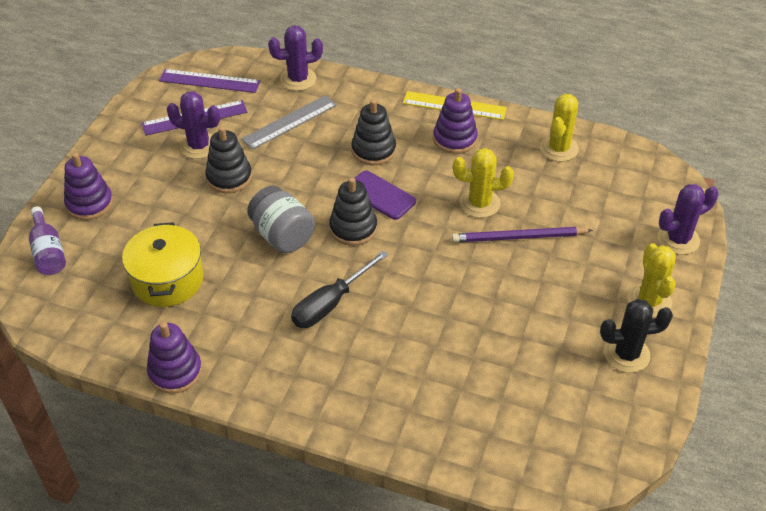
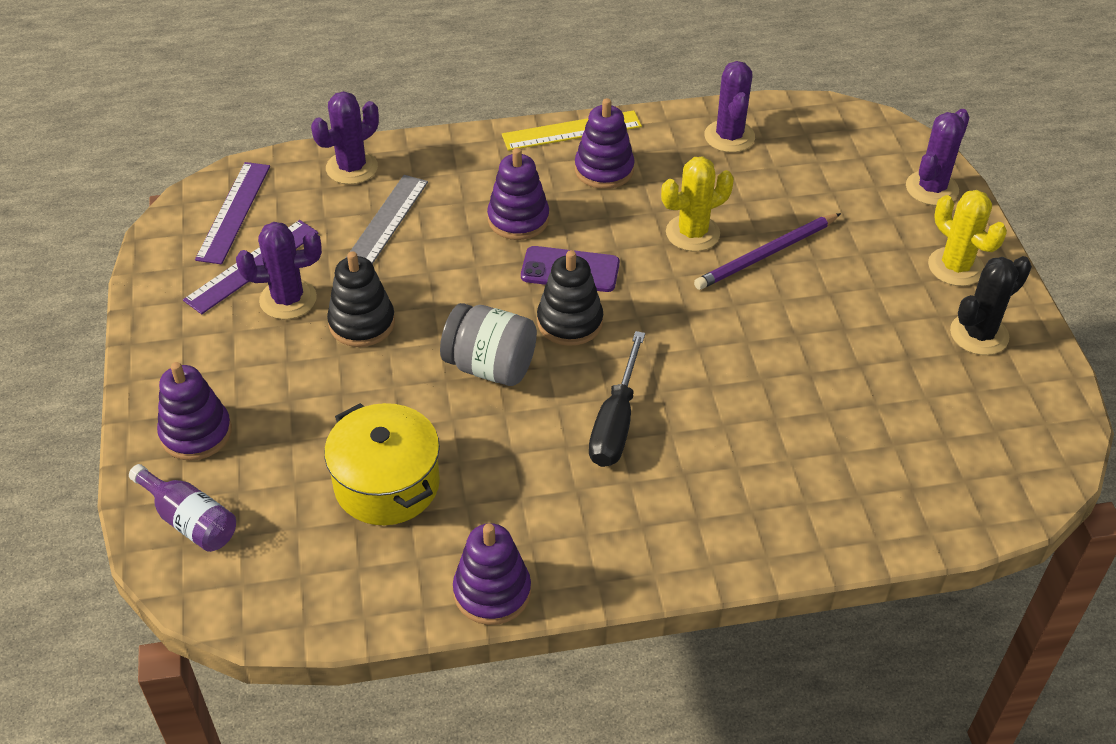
camera: 30 degrees left, 0 degrees up
purple ruler [159,69,260,93] -> purple ruler turned 60 degrees counterclockwise [195,162,270,264]
black stacking toy [351,99,396,165] -> purple stacking toy [487,148,549,240]
yellow cactus [540,94,579,162] -> purple cactus [704,61,755,153]

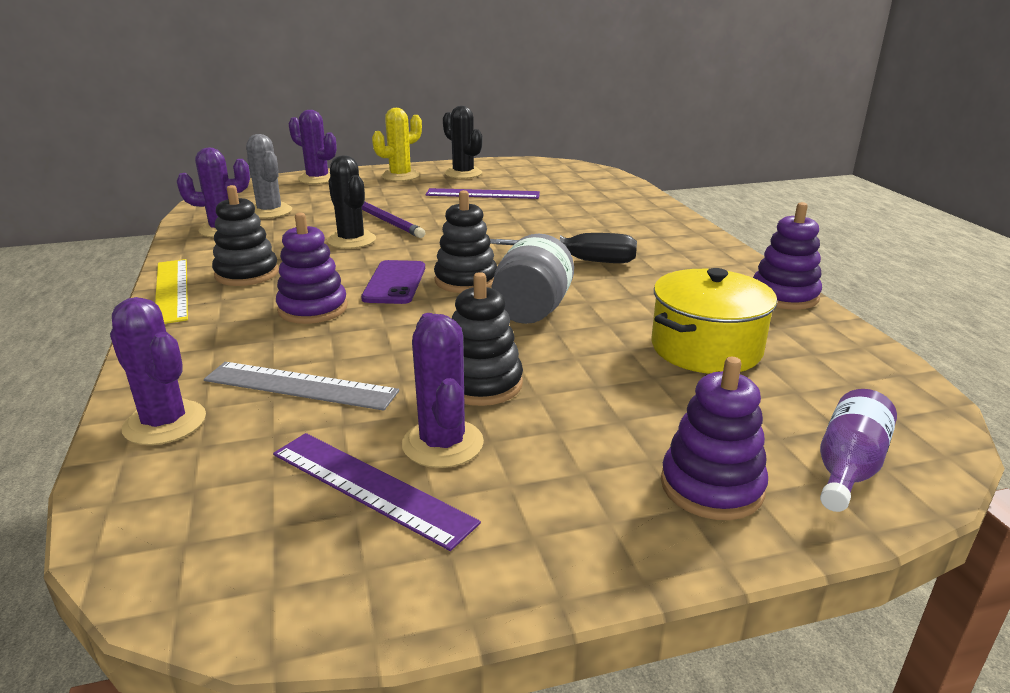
camera: 95 degrees left, 20 degrees down
purple ruler [195,162,270,264] -> purple ruler moved to [425,188,540,199]
purple stacking toy [575,98,635,189] -> black stacking toy [212,185,279,286]
yellow cactus [661,157,734,252] -> black cactus [327,155,376,249]
none -> grey cactus [246,134,292,219]

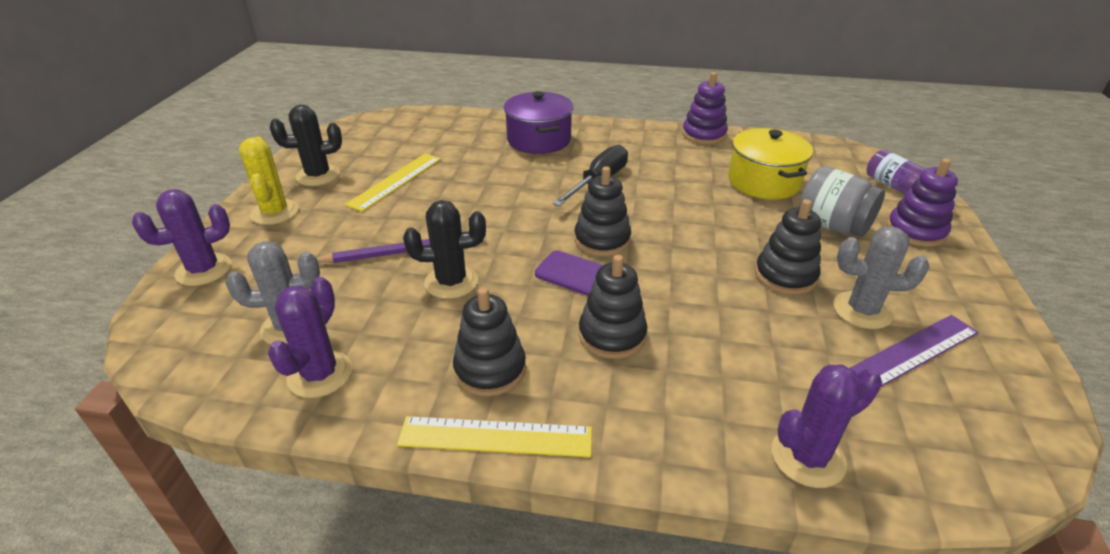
camera: 65 degrees left, 10 degrees up
grey ruler [204,362,399,411] -> none
purple stacking toy [276,213,347,324] -> black stacking toy [579,255,647,359]
purple cactus [402,313,484,468] -> grey cactus [833,226,929,329]
purple ruler [425,188,540,199] -> yellow ruler [345,154,441,212]
grey jar [492,234,574,324] -> grey jar moved to [798,166,885,237]
none -> purple pot [504,91,573,154]

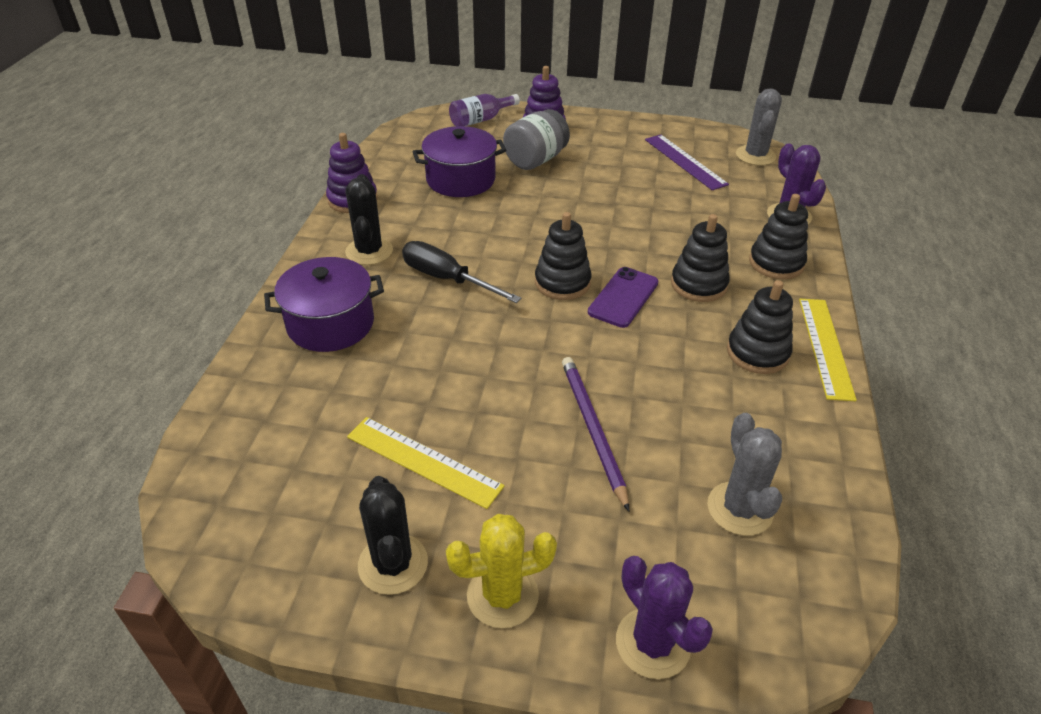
camera: 90 degrees left, 5 degrees up
purple cactus [268,277,352,398] -> none
black cactus [403,200,486,299] -> black cactus moved to [345,174,393,265]
yellow pot [728,128,813,200] -> purple pot [413,126,506,197]
black stacking toy [755,199,821,295] -> black stacking toy moved to [749,194,808,279]
grey cactus [833,226,929,329] -> grey cactus moved to [736,89,782,166]

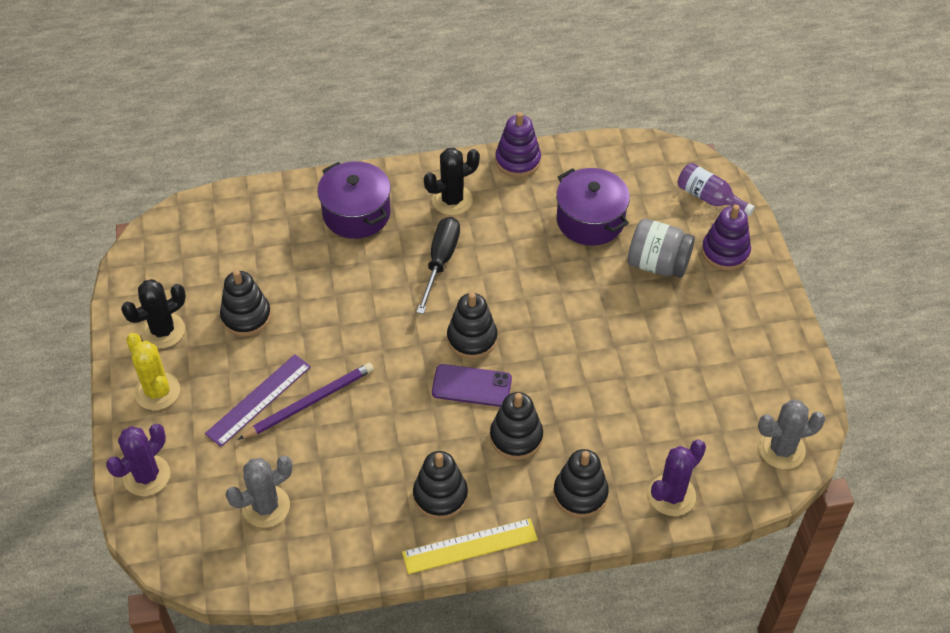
camera: 70 degrees right, 10 degrees up
yellow ruler [347,417,505,509] -> black stacking toy [220,270,271,336]
purple ruler [645,135,729,190] -> purple ruler moved to [205,354,311,447]

